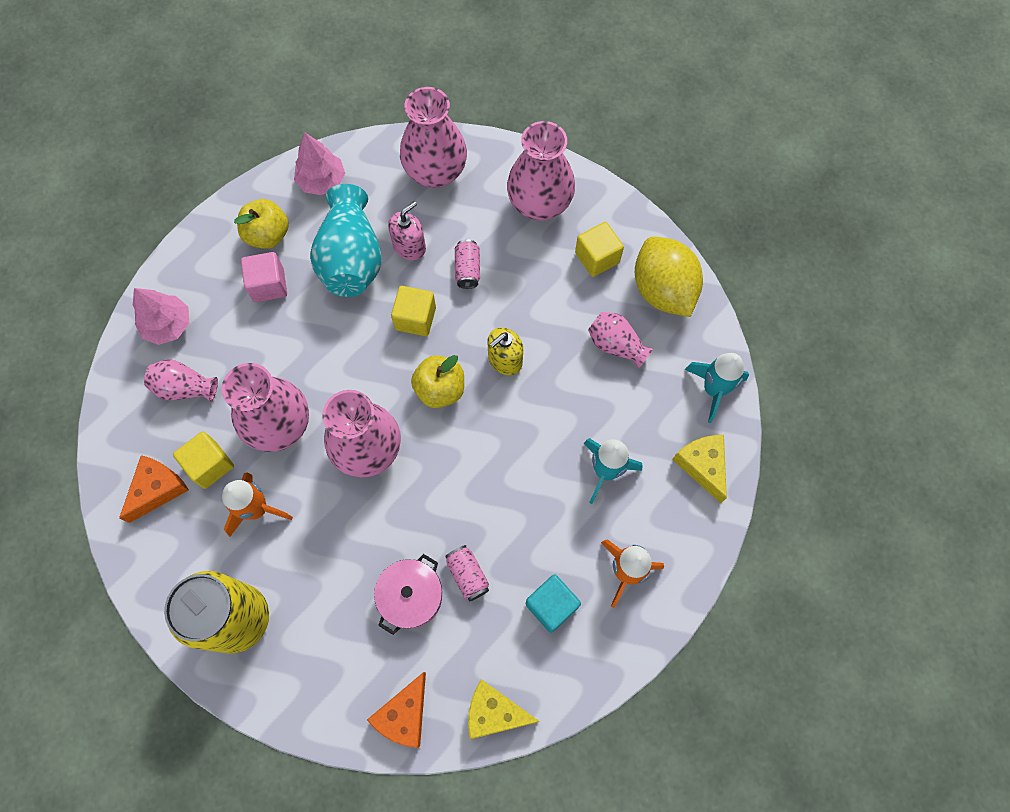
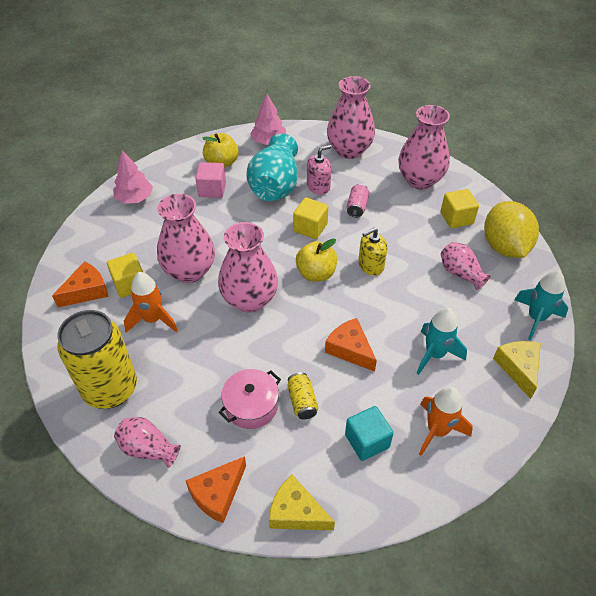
camera: 15 degrees right, 20 degrees down
pink vase [144,359,218,402] -> pink vase moved to [114,417,181,468]
pink can [445,545,489,601] -> yellow can [287,372,318,420]
none -> orange cheese [325,318,377,372]

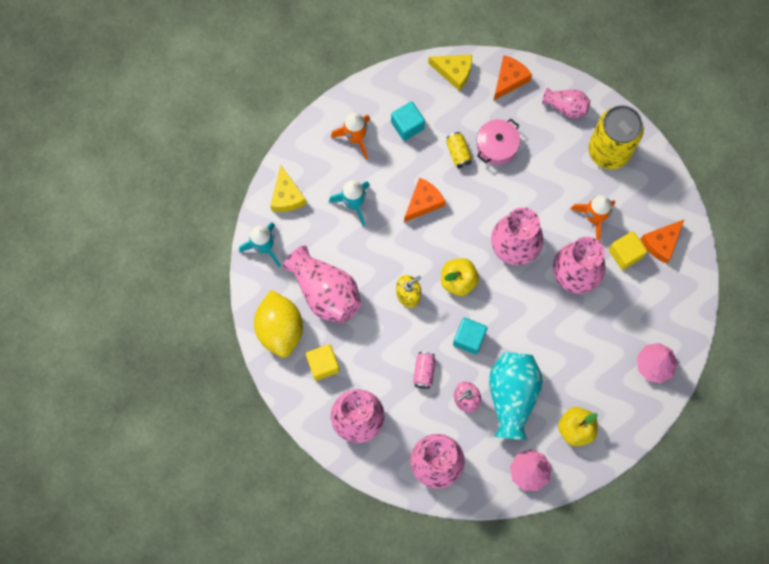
camera: 175 degrees right, 25 degrees up
pink cube [195,162,226,198] -> none
yellow cube [293,197,328,239] -> turquoise cube [453,318,487,354]
orange cheese [325,318,377,372] -> orange cheese turned 90 degrees counterclockwise [404,178,446,222]
pink vase [441,242,491,290] -> pink vase [283,246,361,323], size x1.77

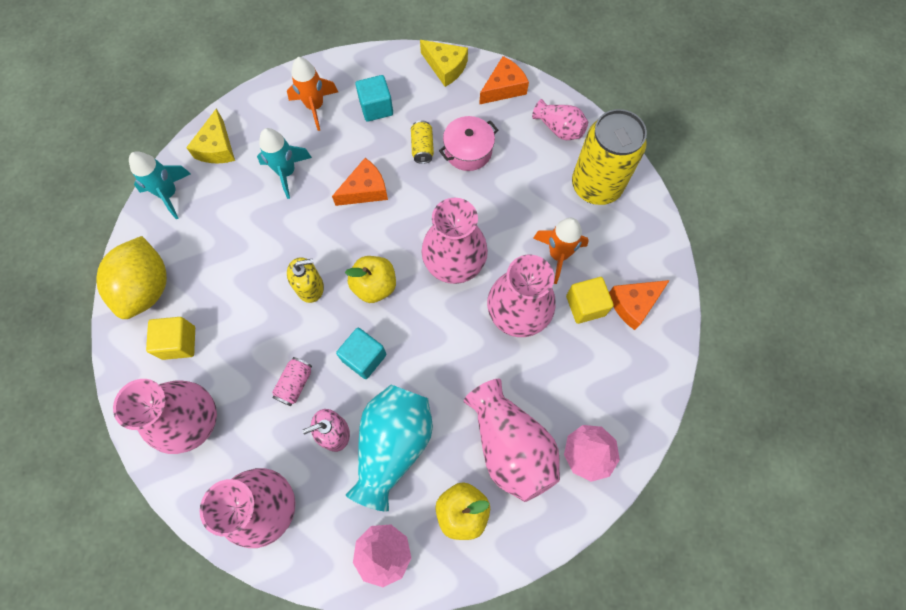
camera: 15 degrees right, 5 degrees down
pink vase [283,246,361,323] -> pink vase moved to [464,379,560,502]

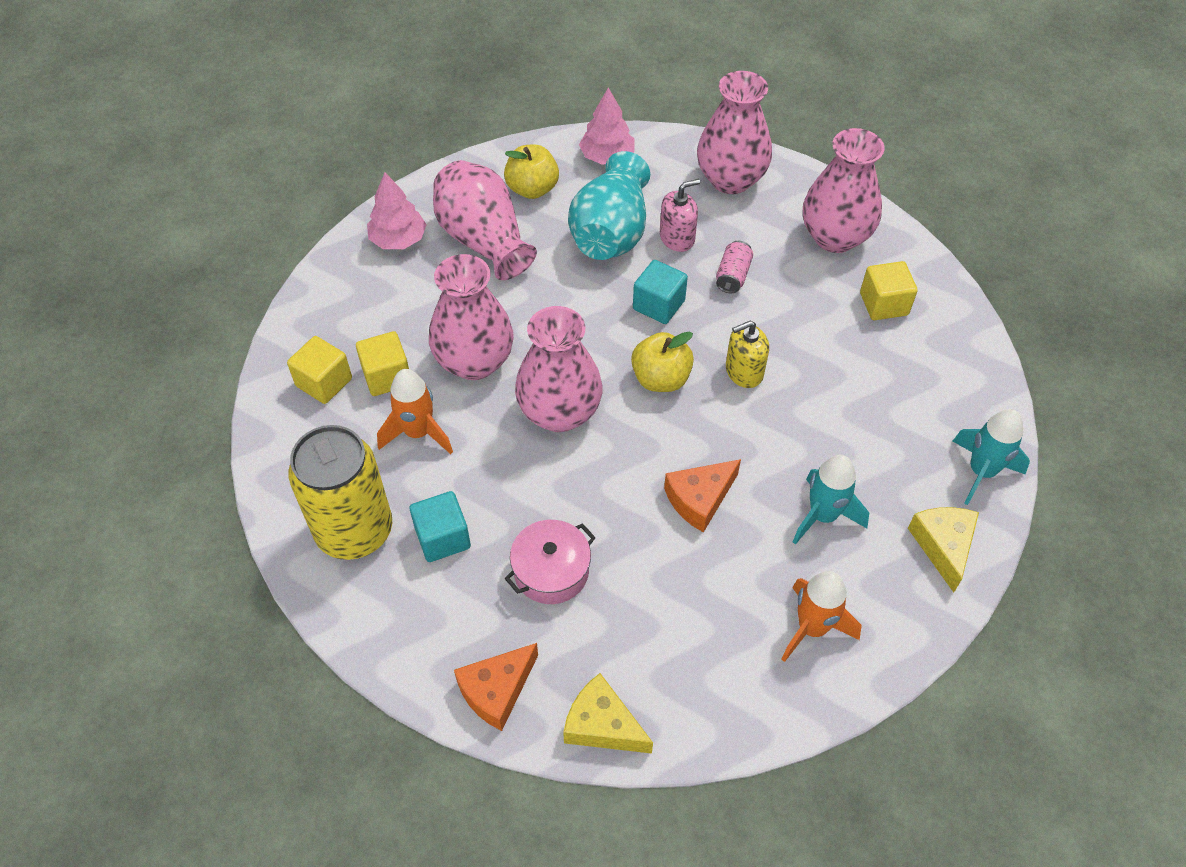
camera: 175 degrees right, 15 degrees down
yellow lemon [96,236,167,319] -> none
turquoise cube [355,75,393,122] -> turquoise cube moved to [410,491,471,562]
yellow can [411,120,434,164] -> none
pink vase [532,99,588,140] -> none
orange cheese [609,280,670,330] -> yellow cube [287,336,352,404]

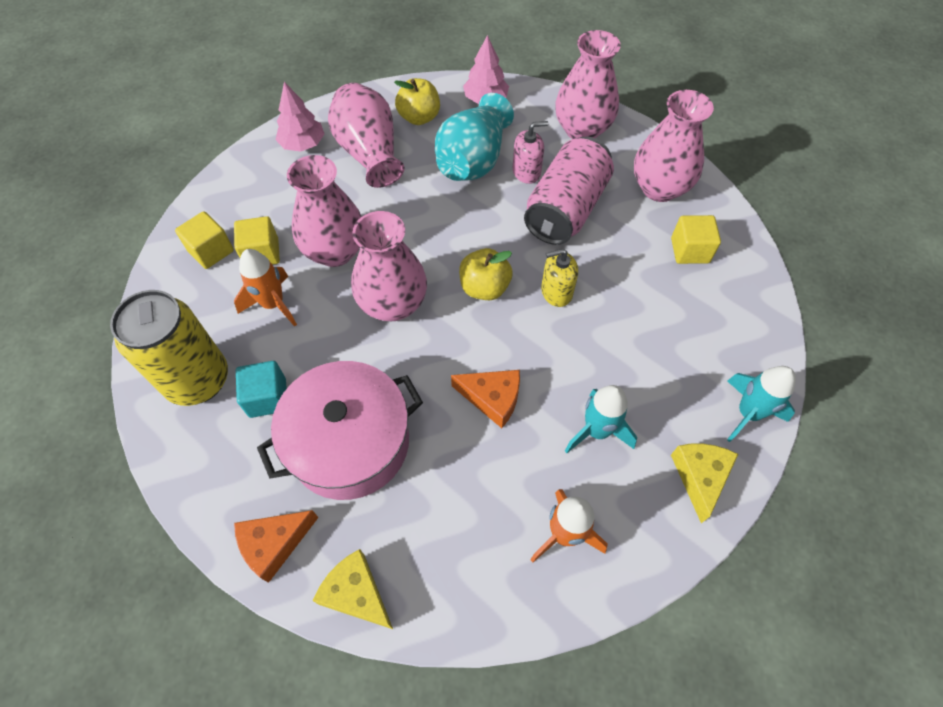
camera: 10 degrees right, 5 degrees up
pink pot [504,520,596,604] -> pink pot [257,361,423,500], size x1.83
turquoise cube [633,260,688,324] -> none
orange cheese [664,459,741,533] -> orange cheese turned 135 degrees counterclockwise [451,370,520,428]
pink can [716,241,753,293] -> pink can [524,137,614,245], size x2.39

